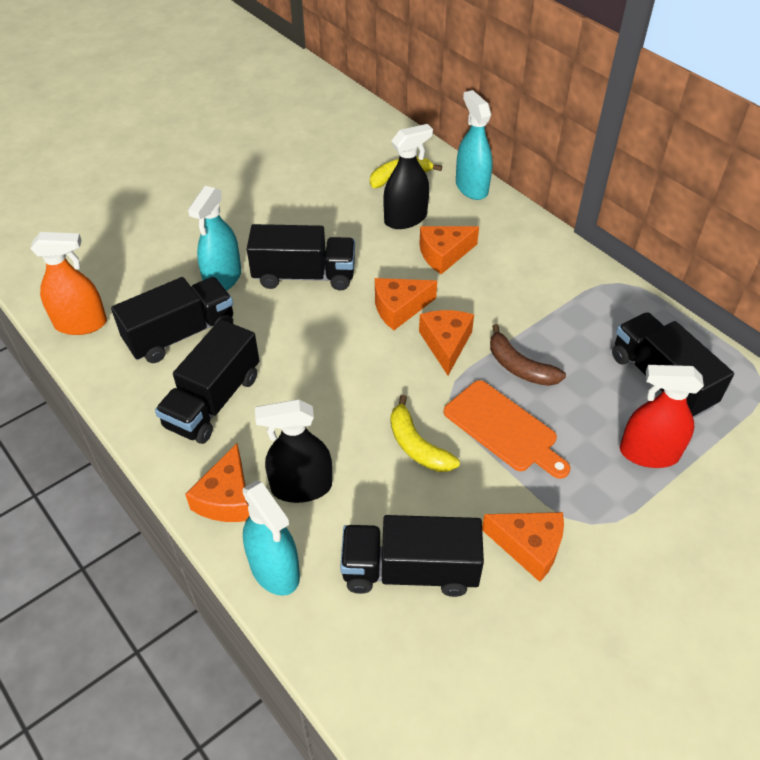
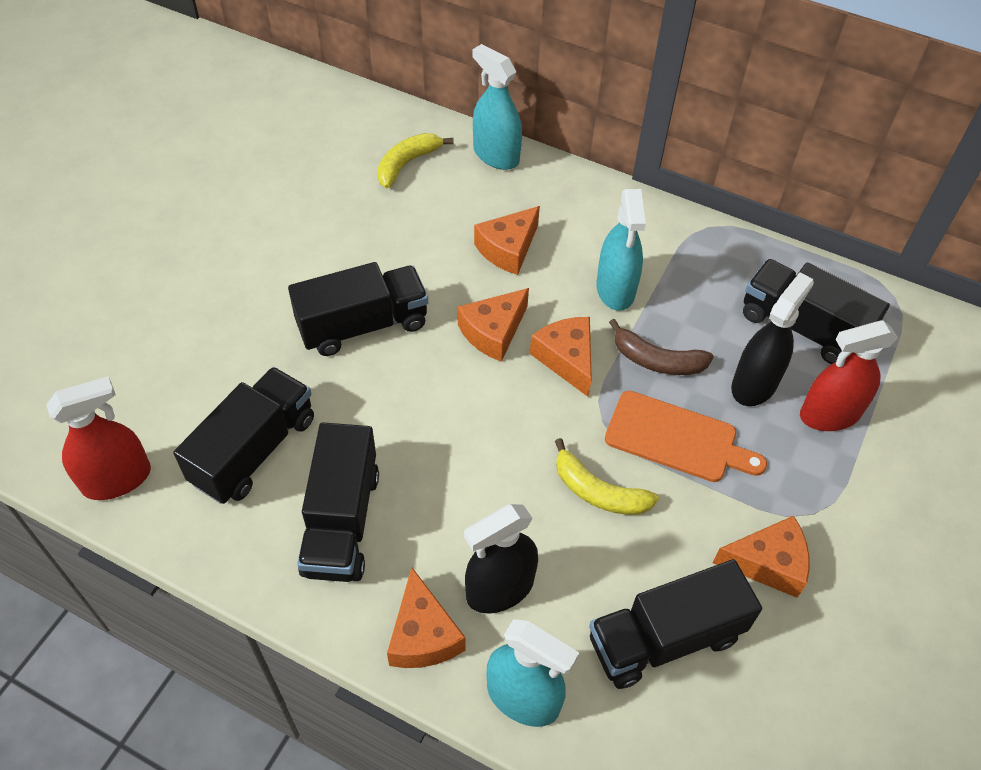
camera: 25 degrees left, 5 degrees up
orange spray bottle [30,232,107,335] -> red spray bottle [46,376,151,500]
turquoise spray bottle [188,186,241,291] -> turquoise spray bottle moved to [596,189,646,311]
black spray bottle [383,124,433,229] -> black spray bottle moved to [731,273,814,406]

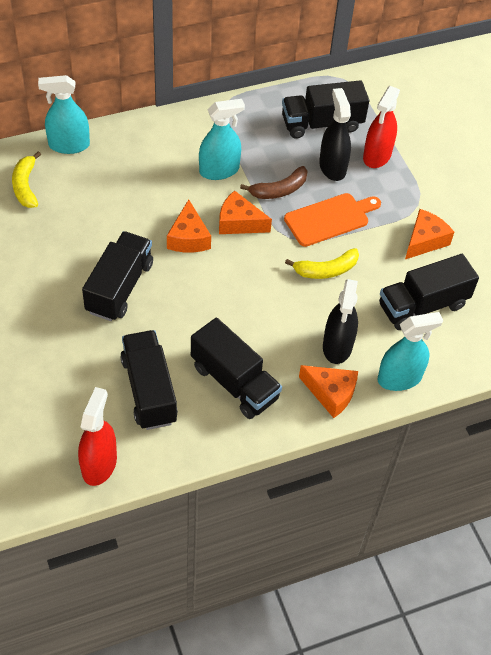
camera: 50 degrees left, 0 degrees up
orange cheese [474,206,540,275] -> none
black truck [589,559,762,689] -> black truck turned 45 degrees clockwise [379,254,479,330]
turquoise spray bottle [596,189,646,311] -> turquoise spray bottle turned 60 degrees counterclockwise [199,99,245,180]

